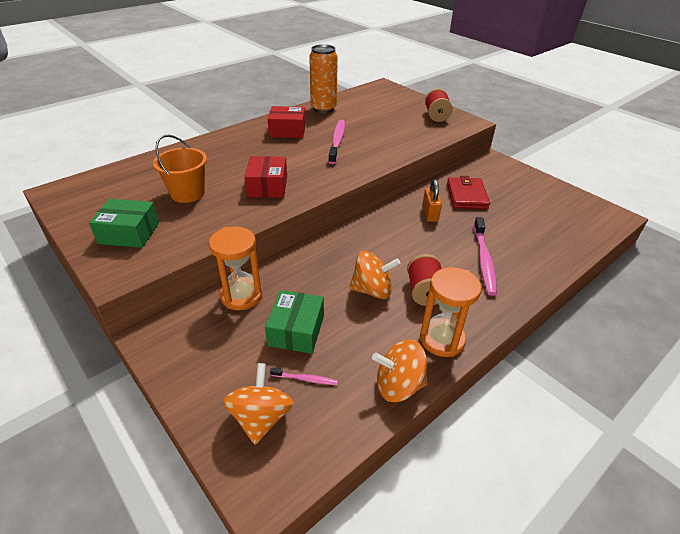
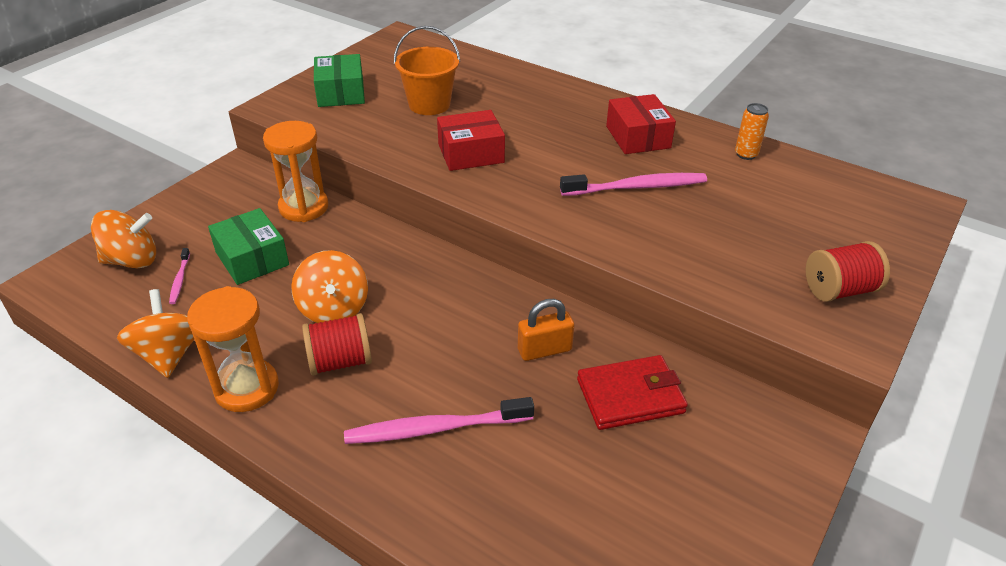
camera: 75 degrees right, 0 degrees up
green box [265,290,324,354] -> green box turned 60 degrees clockwise [208,208,289,285]
orange can [309,44,338,113] -> orange can [735,103,769,160], size x0.50

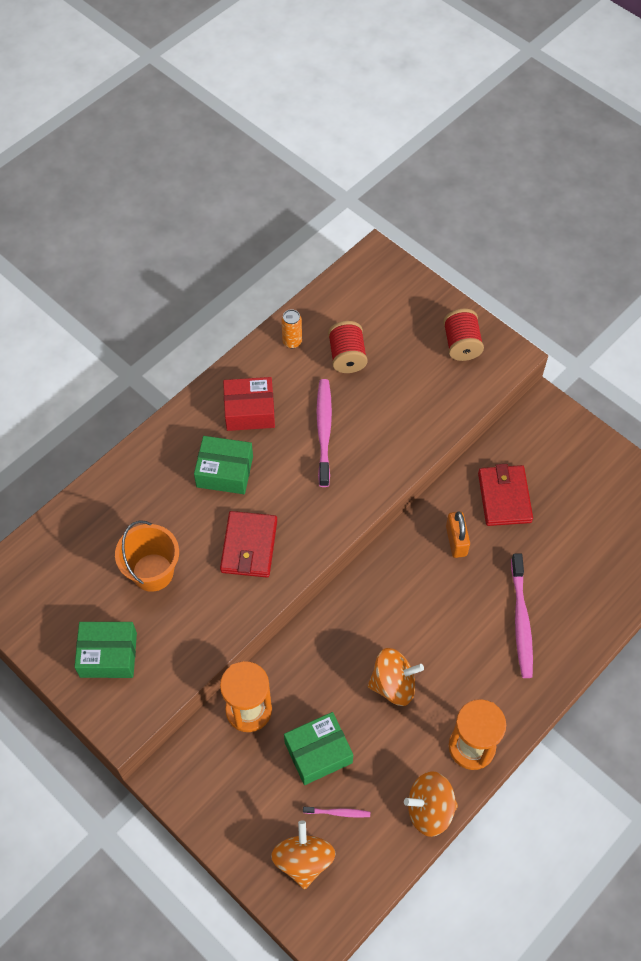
camera: 80 degrees left, 20 degrees up
red spool [302,313,372,376] -> red spool moved to [328,321,368,373]
red box [437,110,505,171] -> red wallet [220,511,277,577]
none -> green box [194,436,253,494]

